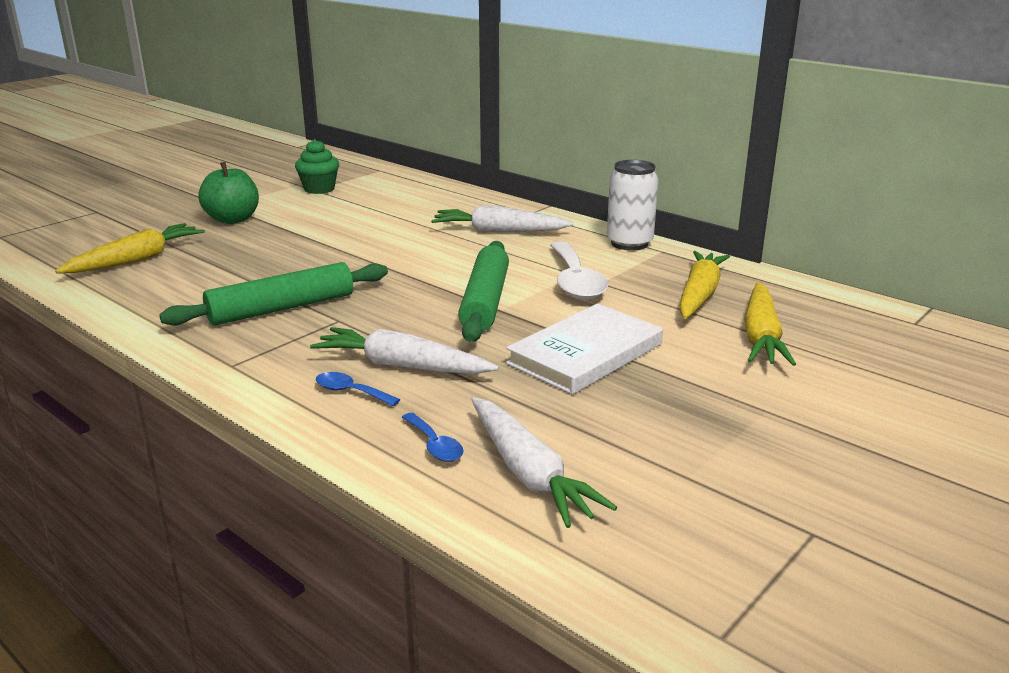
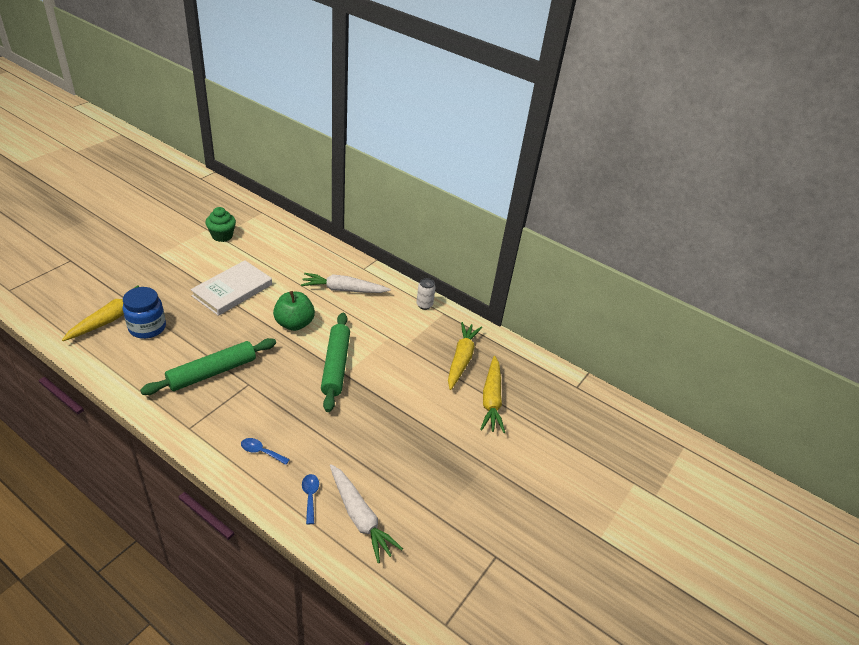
camera: 10 degrees left, 15 degrees up
green apple [198,162,259,224] -> green apple moved to [273,291,315,331]
white carrot [310,327,499,374] -> none
blue spoon [402,413,464,462] -> blue spoon turned 150 degrees counterclockwise [302,474,319,524]
white book [506,303,663,394] -> white book moved to [190,260,272,316]
white spoon [550,242,609,300] -> none
white can [607,160,659,251] -> white can [416,278,436,310], size x0.59
none -> blue jar [123,287,166,339]

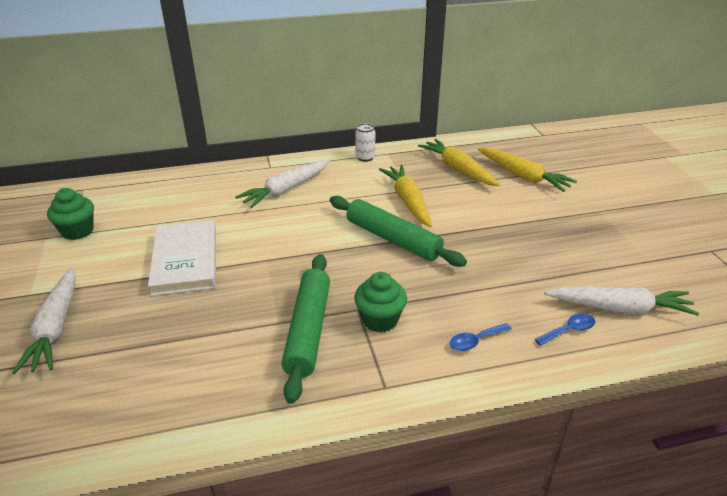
camera: 45 degrees left, 5 degrees down
yellow carrot [62,285,139,341] -> yellow carrot moved to [379,165,432,227]
blue jar [123,287,166,339] -> none
green apple [273,291,315,331] -> none
blue spoon [302,474,319,524] -> blue spoon turned 120 degrees clockwise [535,314,595,346]
none -> white carrot [12,268,76,374]
none -> green cupcake [354,272,407,332]

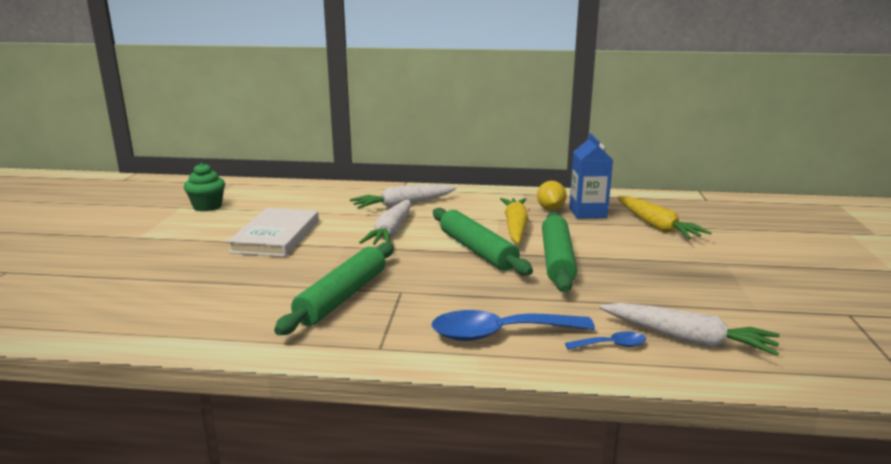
camera: 20 degrees right, 15 degrees down
white carrot [12,268,76,374] -> white carrot moved to [359,200,411,245]
green cupcake [354,272,407,332] -> none
white can [355,123,375,162] -> none
yellow carrot [418,139,500,186] -> blue carton [569,133,613,219]
blue spoon [450,323,512,351] -> blue spoon [431,310,595,341], size x2.07
none -> yellow lemon [537,181,566,210]
none -> green rolling pin [542,212,577,292]

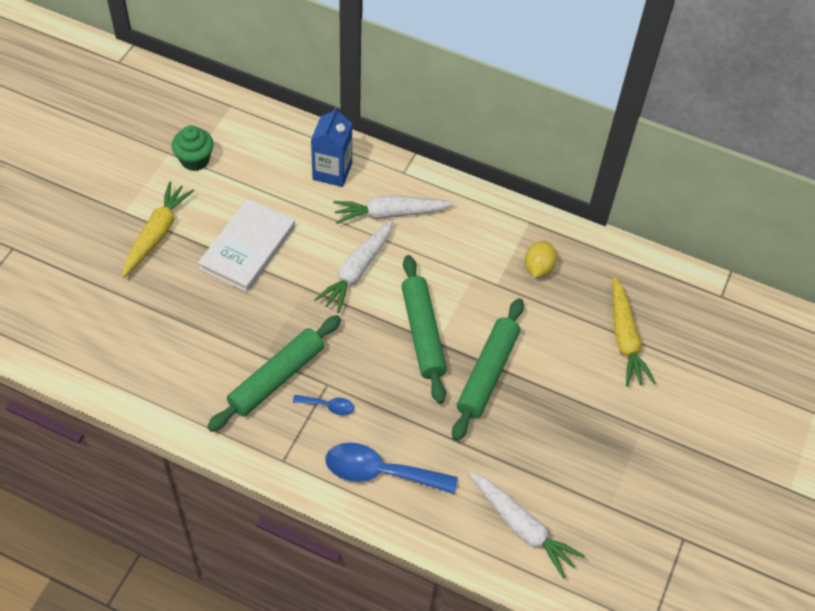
camera: 15 degrees right, 35 degrees up
yellow carrot [500,198,528,244] -> yellow carrot moved to [122,182,194,278]
blue spoon [565,331,646,350] -> blue spoon moved to [293,395,354,415]
blue carton [569,133,613,219] -> blue carton moved to [311,106,353,187]

